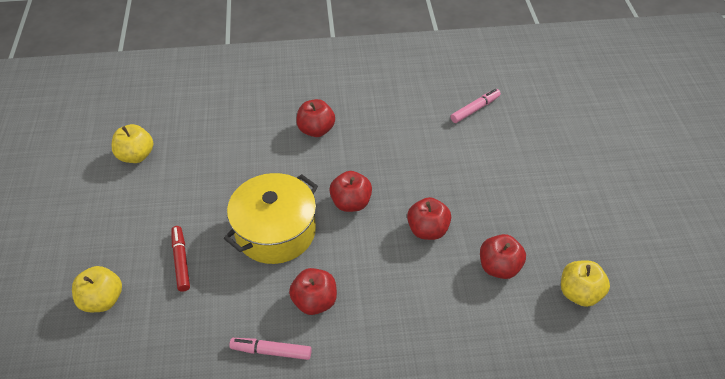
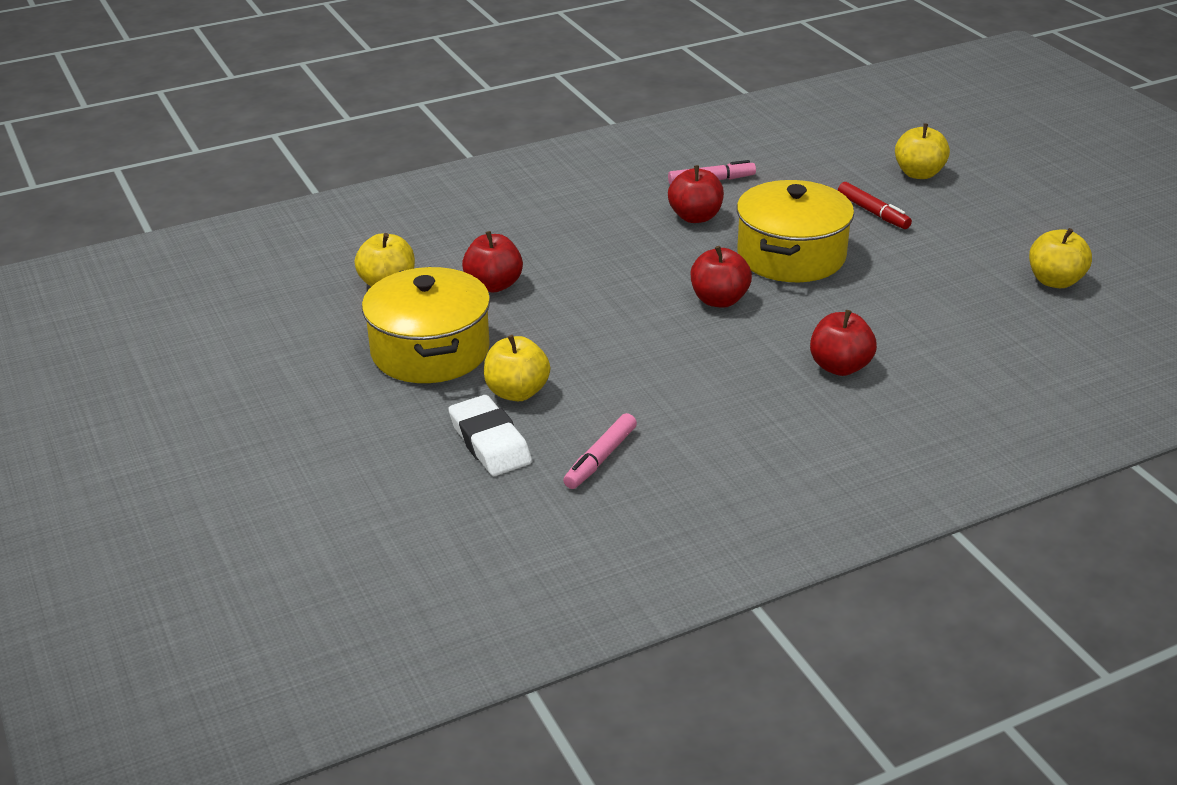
camera: 160 degrees right, 15 degrees down
red apple [407,197,451,240] -> none
none -> yellow pot [362,267,490,383]
none -> white eraser [448,395,532,476]
none -> yellow apple [484,335,550,401]

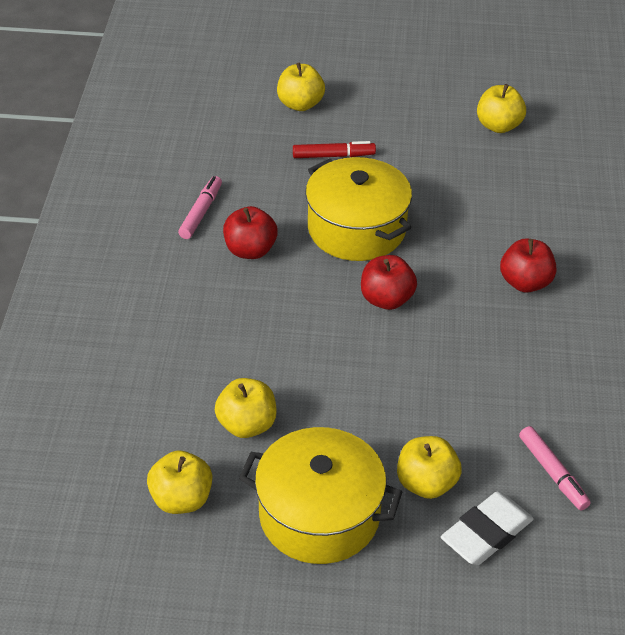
camera: 60 degrees left, 10 degrees up
white eraser [448,395,532,476] -> white eraser turned 45 degrees counterclockwise [441,492,534,565]
red apple [462,231,523,293] -> yellow apple [215,378,277,438]

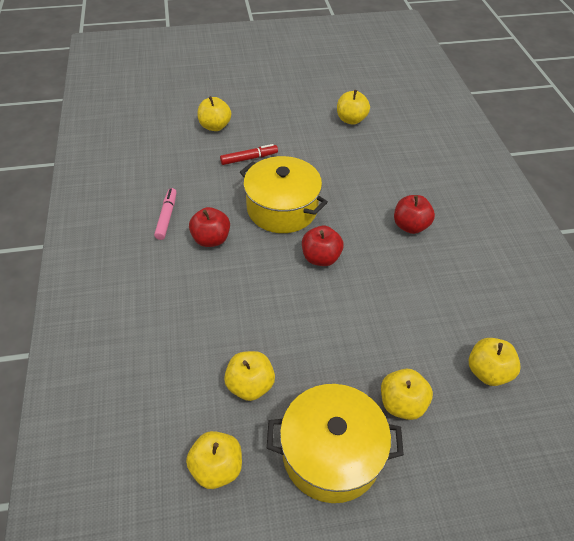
camera: 15 degrees left, 5 degrees up
white eraser [441,492,534,565] -> none
pink marker [519,426,591,511] -> yellow apple [469,338,521,386]

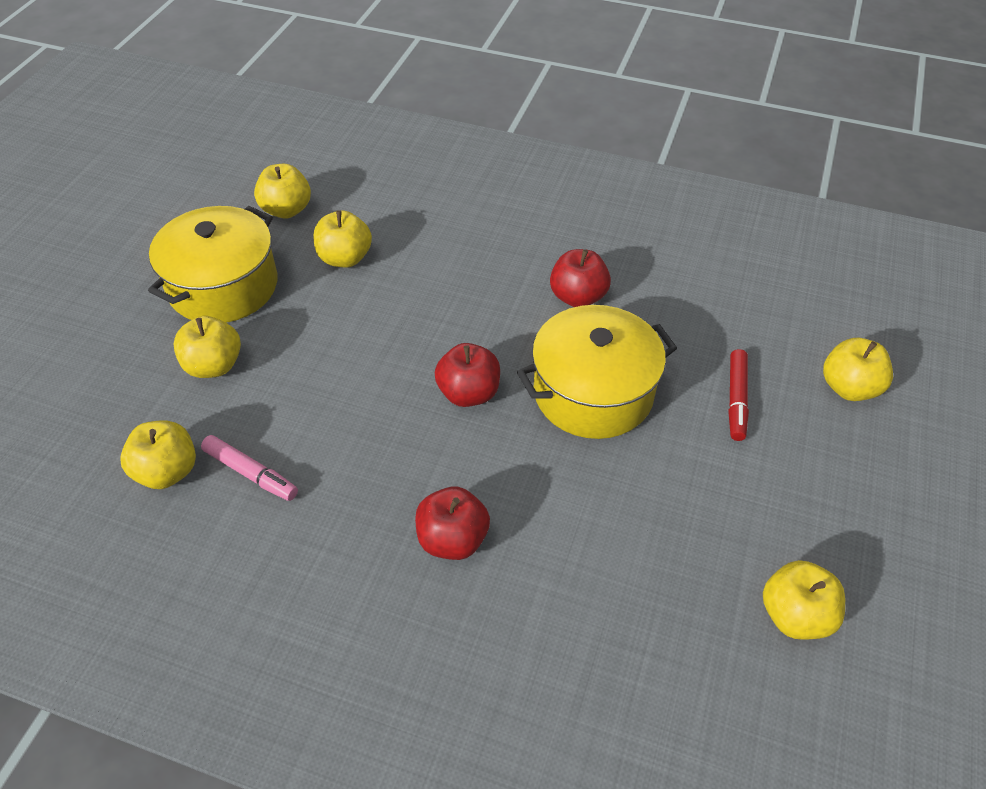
camera: 120 degrees right, 0 degrees up
pink marker [154,188,177,240] -> pink marker moved to [201,435,298,501]

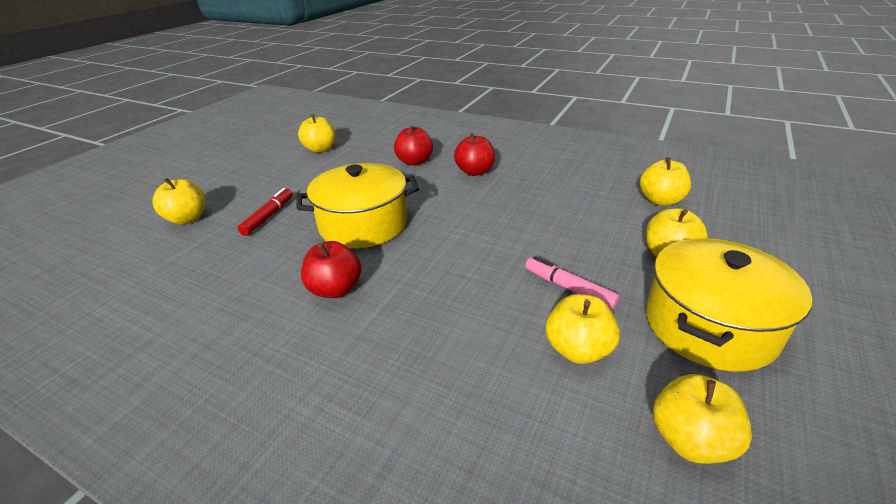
camera: 170 degrees left, 15 degrees down
pink marker [201,435,298,501] -> pink marker moved to [525,257,620,309]
red apple [435,343,500,407] -> red apple moved to [394,125,433,166]

